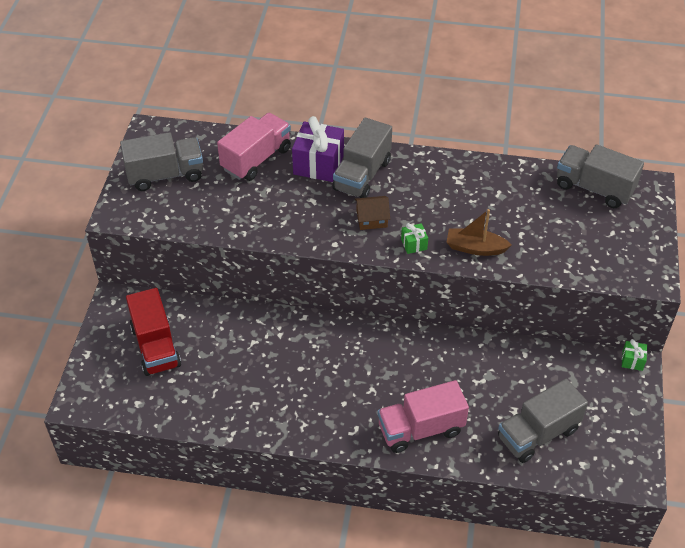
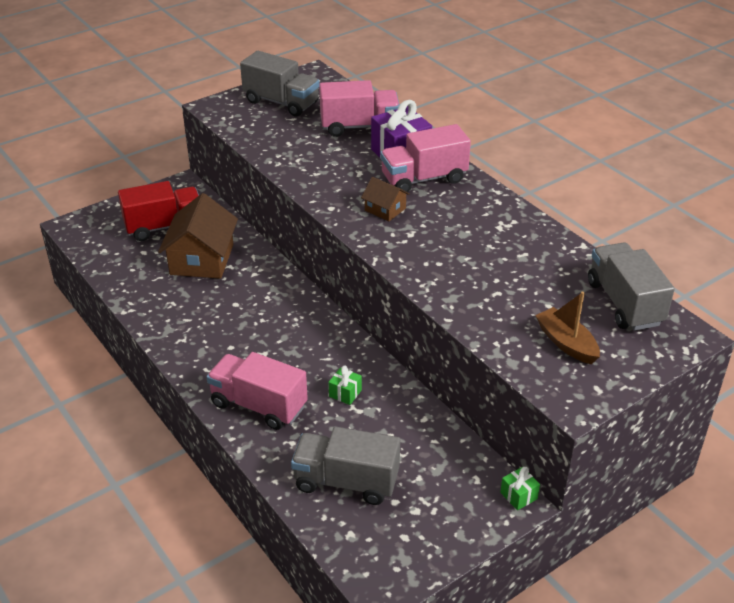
camera: 45 degrees right, 10 degrees down
red truck [126,288,181,376] -> red truck turned 135 degrees counterclockwise [118,181,199,241]
grey truck [332,118,392,198] -> pink truck [380,124,471,194]
green gift [401,223,428,254] -> green gift moved to [329,365,362,405]
brown boat [446,209,512,256] -> brown boat moved to [535,292,600,364]
none -> brown house [158,193,238,279]

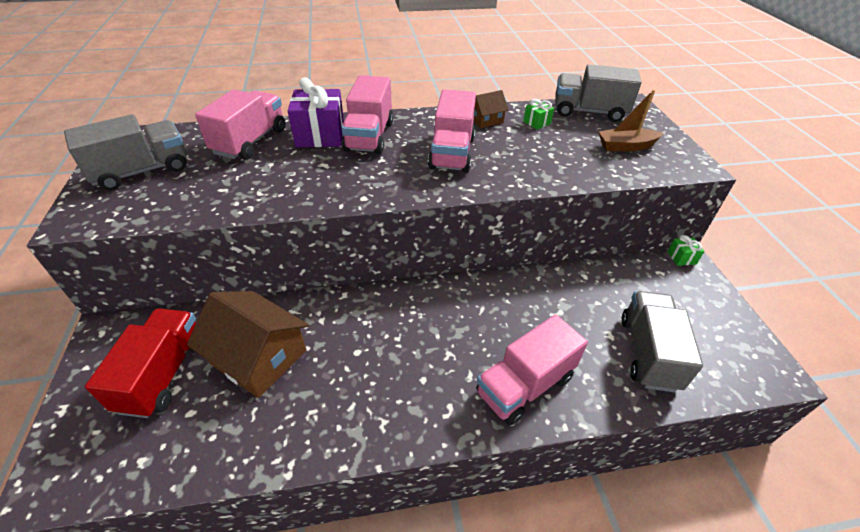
camera: 65 degrees left, 5 degrees up
grey truck [291,427,400,505] -> grey truck turned 150 degrees clockwise [622,291,703,392]
green gift [329,365,362,405] -> green gift moved to [523,99,554,129]
brown house [361,177,410,221] -> brown house moved to [473,90,509,128]
none -> pink truck [428,89,476,173]

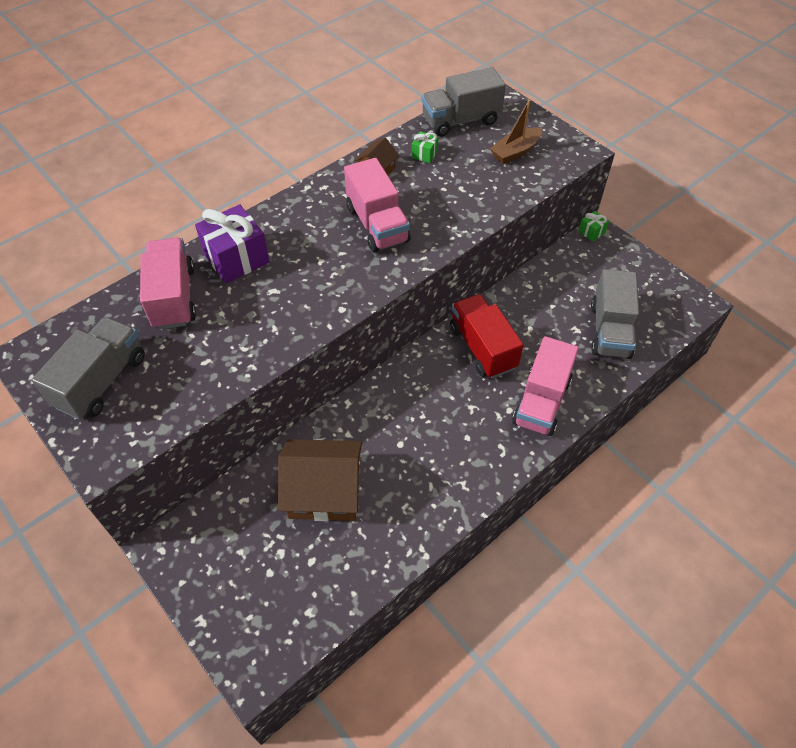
camera: 30 degrees left, 10 degrees up
red truck [85,308,196,418] -> red truck moved to [450,294,523,378]
pink truck [342,75,393,154] -> none
grey truck [622,291,703,392] -> grey truck turned 150 degrees counterclockwise [591,269,639,359]

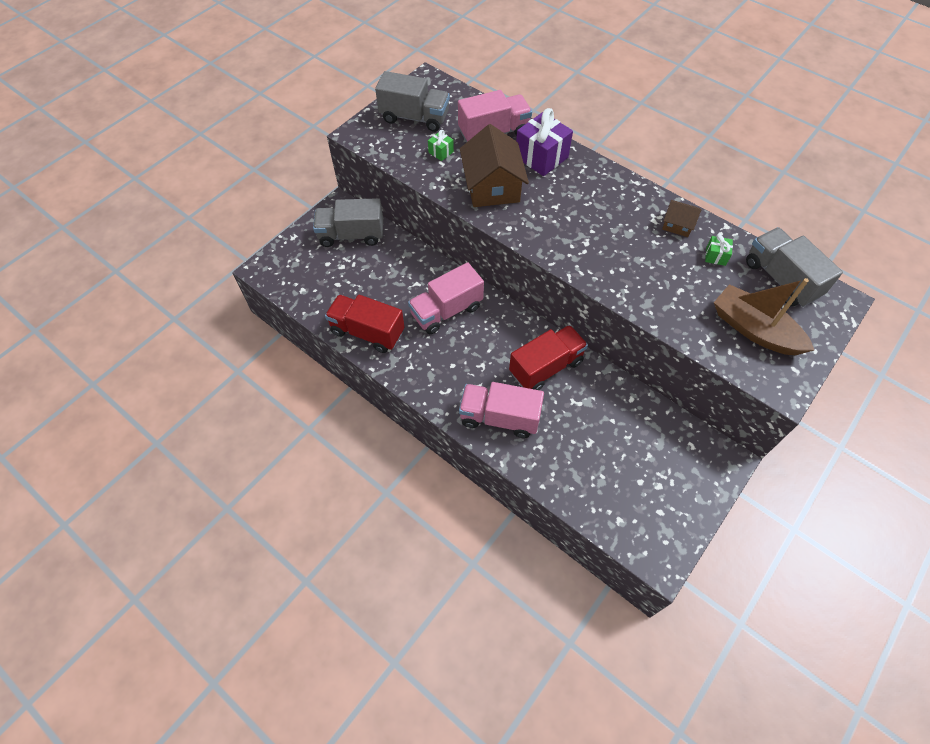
camera: 80 degrees right, 5 degrees up
brown house [278,439,362,521] -> brown house moved to [460,124,529,207]
pink truck [344,158,411,252] -> pink truck moved to [408,262,484,334]
brown boat [490,99,542,164] -> brown boat [714,278,814,355], size x1.52
green gift [579,211,609,242] -> green gift moved to [428,130,454,161]
grey truck [591,269,639,359] -> grey truck moved to [313,198,383,247]
none -> red truck [325,295,405,353]

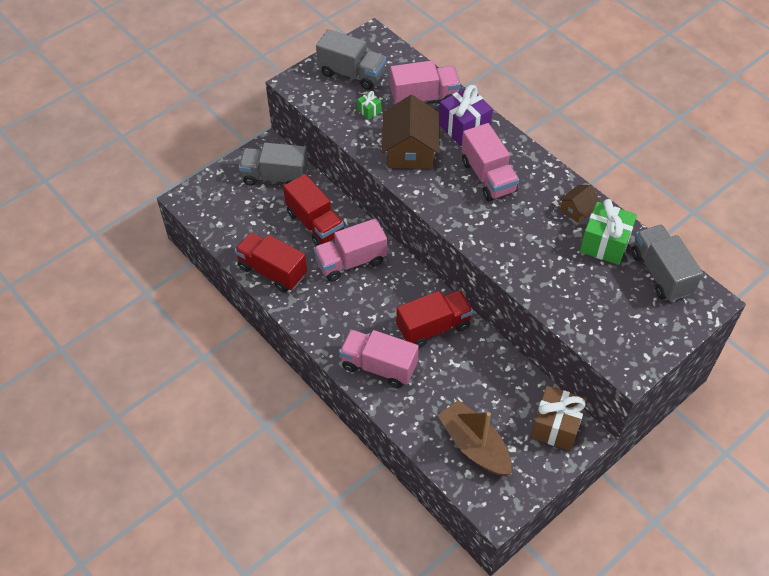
camera: 10 degrees right, 5 degrees down
brown house [662,200,702,237] -> brown house turned 75 degrees counterclockwise [559,185,600,223]
green gift [705,234,733,266] -> green gift [580,199,637,265], size x2.11
brown boat [714,278,814,355] -> brown boat moved to [437,400,512,476]
none -> red truck [283,174,344,246]
none -> pink truck [461,123,519,201]
none -> brown gift [531,386,587,451]

